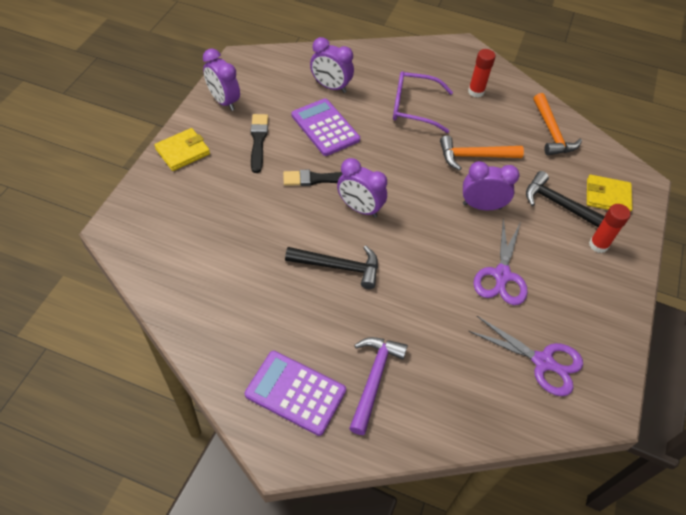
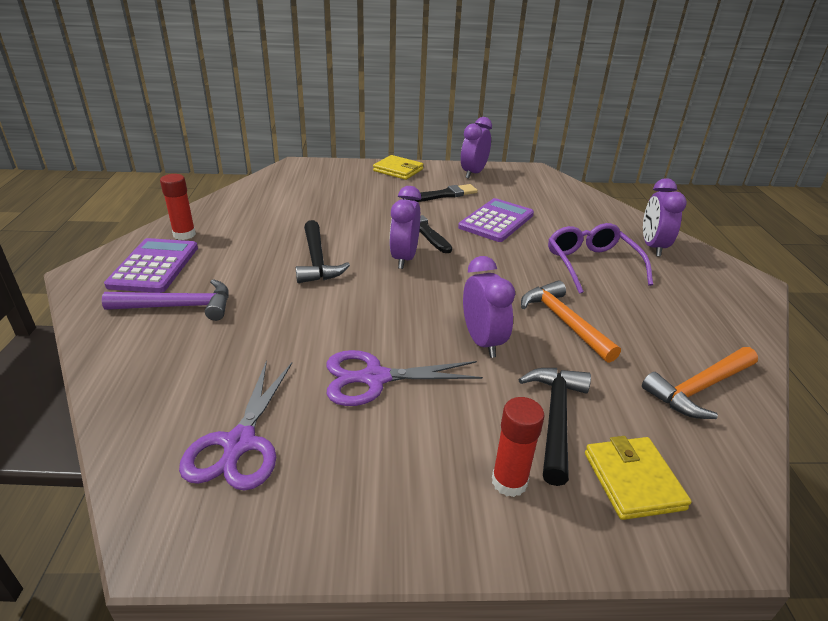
camera: 70 degrees right, 20 degrees down
purple clock [310,37,354,93] -> purple clock moved to [643,178,687,256]
red glue stick [468,49,496,97] -> red glue stick moved to [160,174,196,240]

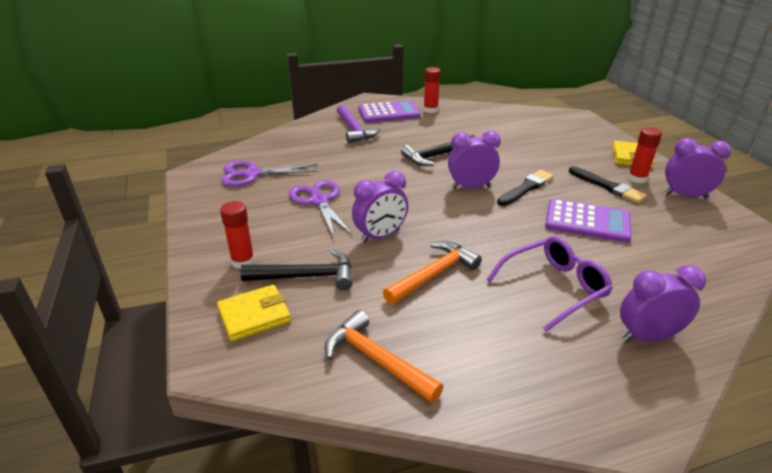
camera: 75 degrees right, 0 degrees up
none -> red glue stick [628,127,662,183]

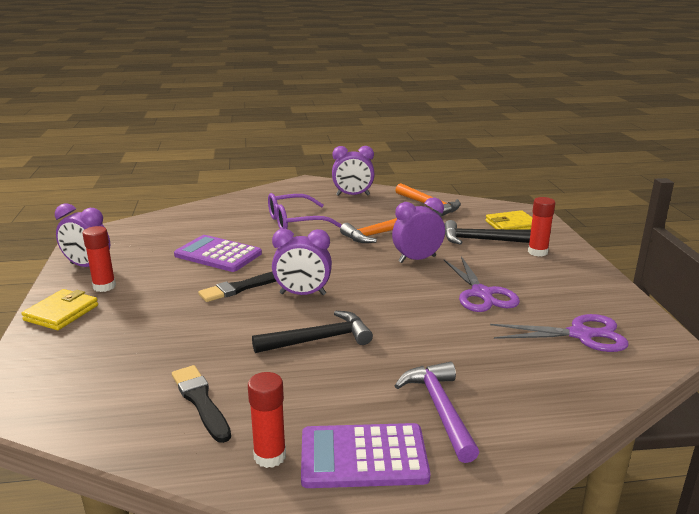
camera: 170 degrees left, 10 degrees down
black brush [569,166,647,203] -> black brush moved to [172,365,231,443]
purple clock [620,265,706,342] -> purple clock moved to [332,146,375,196]

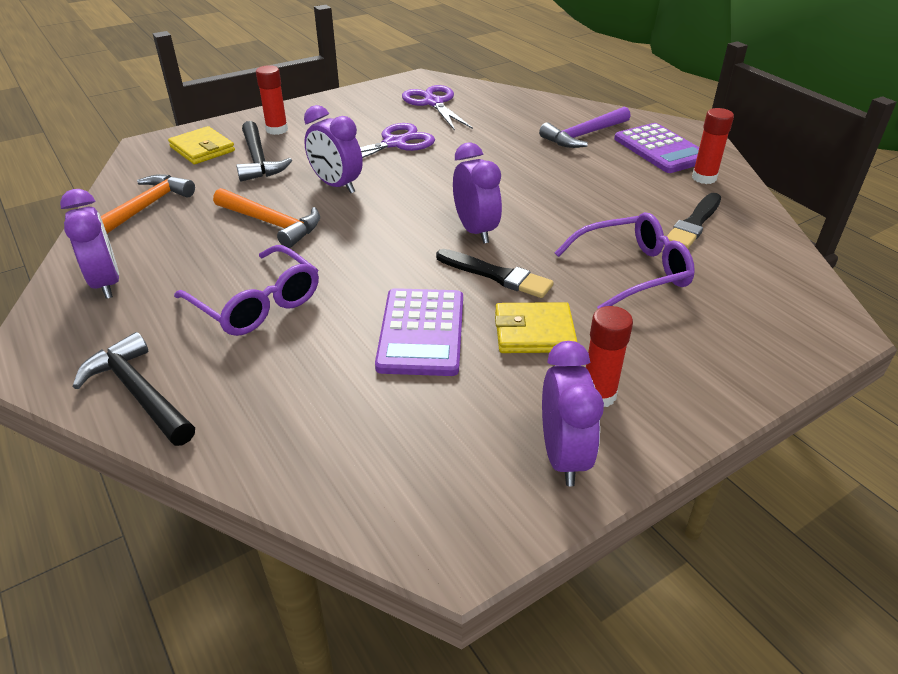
camera: 115 degrees left, 15 degrees up
yellow wallet [21,289,98,330] -> yellow wallet moved to [495,302,577,353]
black hammer [252,311,373,353] -> black hammer moved to [72,332,195,446]
none -> purple glasses [555,212,695,309]

